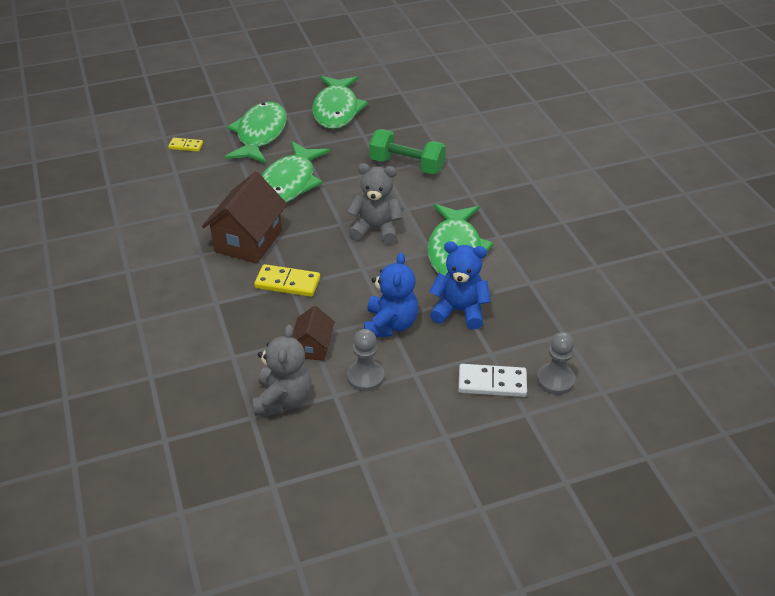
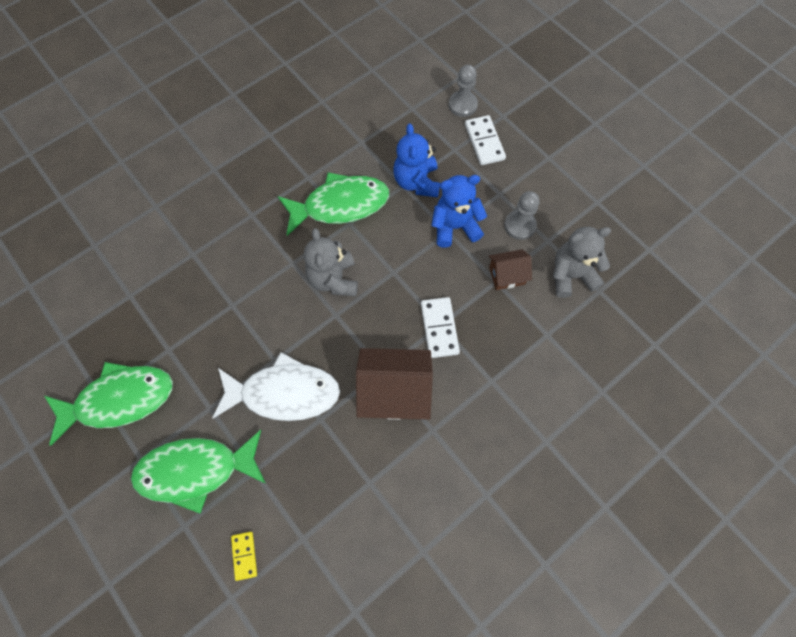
camera: 110 degrees left, 25 degrees up
yellow domino [254,264,320,297] -> white domino [421,297,460,358]
green fish [261,141,330,203] -> white fish [212,352,340,421]
green dumbbell [369,129,446,174] -> none

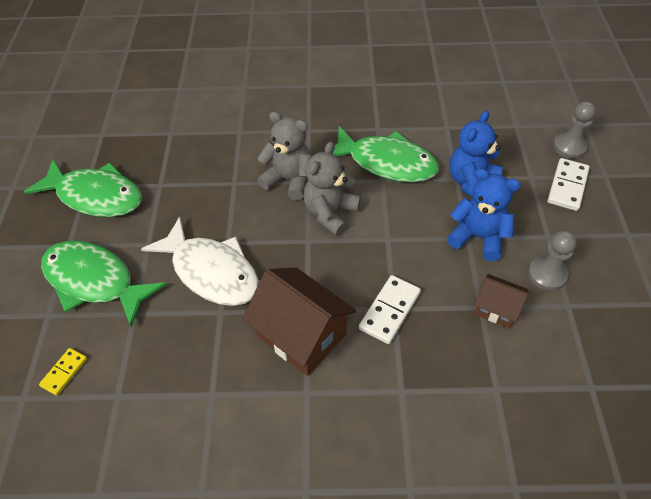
camera: 40 degrees right, 15 degrees down
grey teddy bear [553,227,611,298] -> grey teddy bear moved to [257,111,312,200]

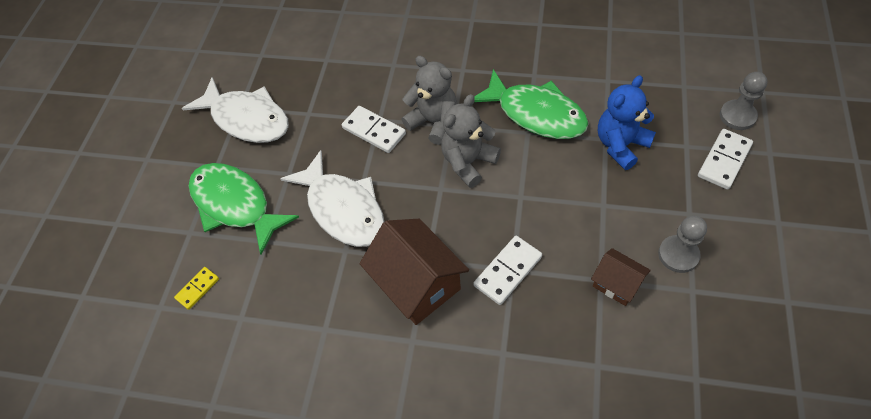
camera: 15 degrees right, 5 degrees up
green fish [24,159,142,217] -> white fish [182,77,289,143]
blue teddy bear [447,168,521,261] -> none
none -> white domino [342,106,406,153]

